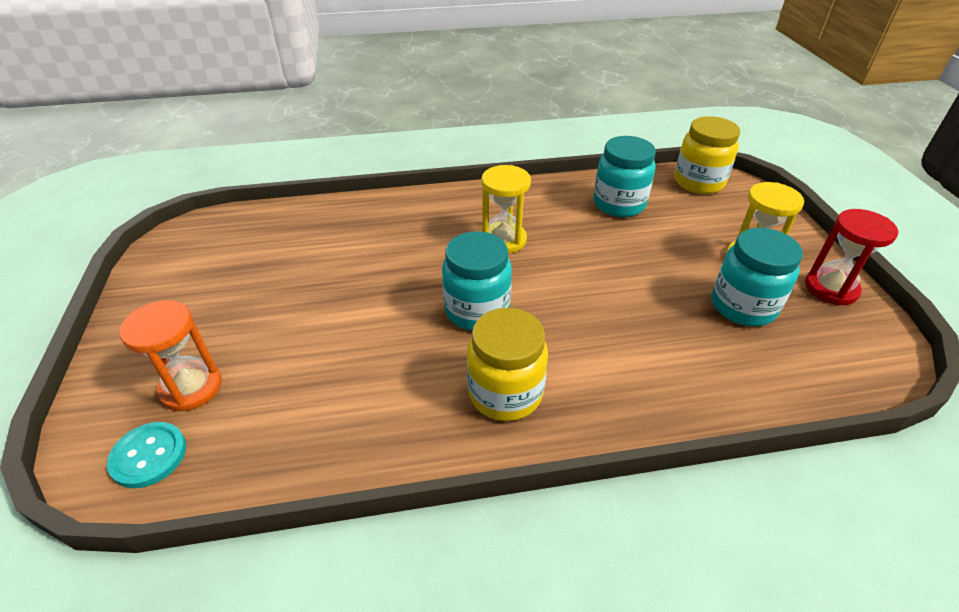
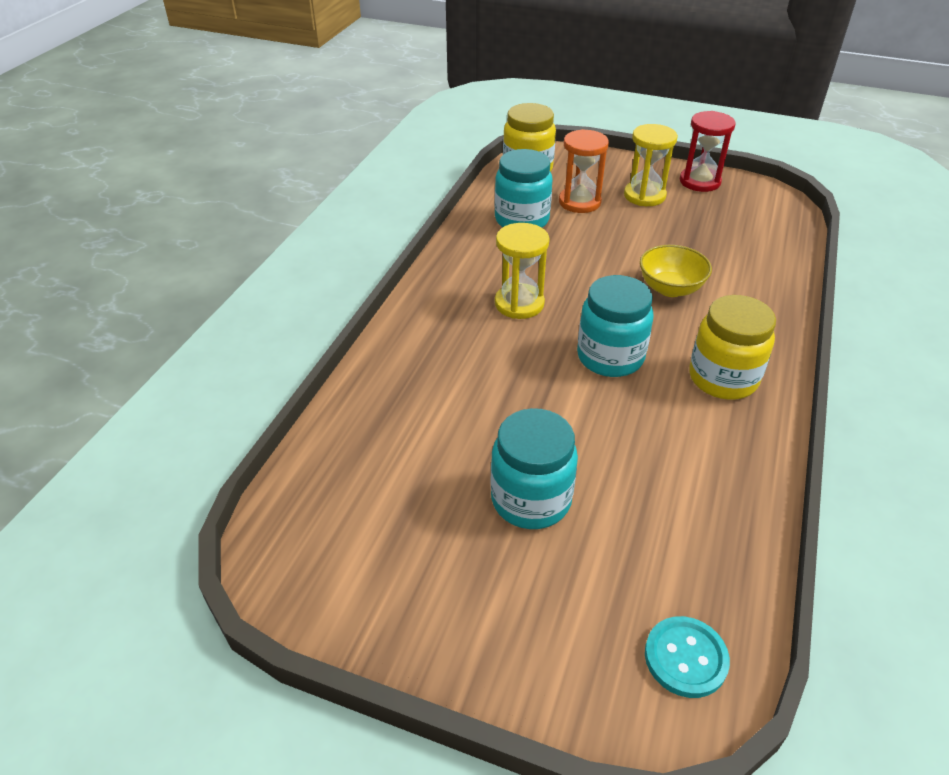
camera: 60 degrees left, 0 degrees up
orange hourglass [119,300,222,411] -> orange hourglass moved to [559,129,609,213]
turquoise jar [712,228,803,326] -> turquoise jar moved to [491,408,578,529]
none -> yellow bowl [640,245,712,297]

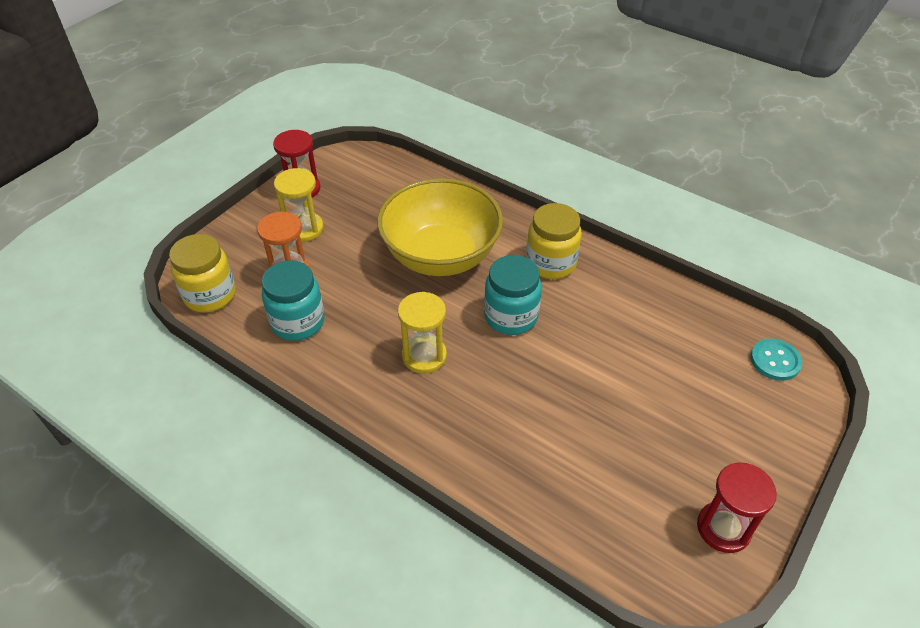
camera: 75 degrees left, 5 degrees up
turquoise jar [491,408,578,529] -> none
yellow bowl [640,245,712,297] -> yellow bowl [377,178,503,276], size x2.10
none -> red hourglass [697,463,777,553]

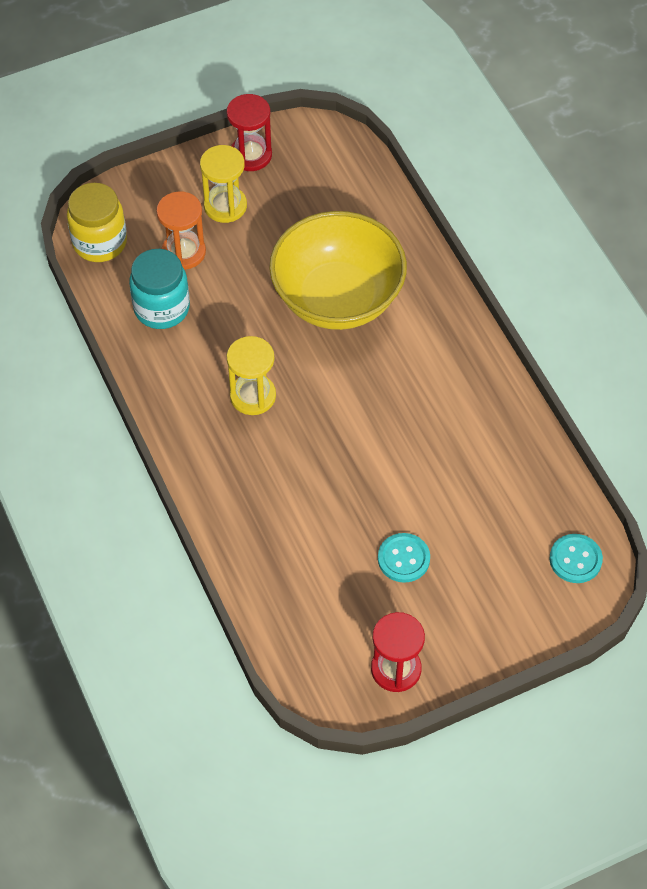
camera: 30 degrees right, 10 degrees up
turquoise jar [484,255,542,335] -> none
yellow jar [526,203,582,279] -> none
none -> turquoise button [378,533,430,583]

